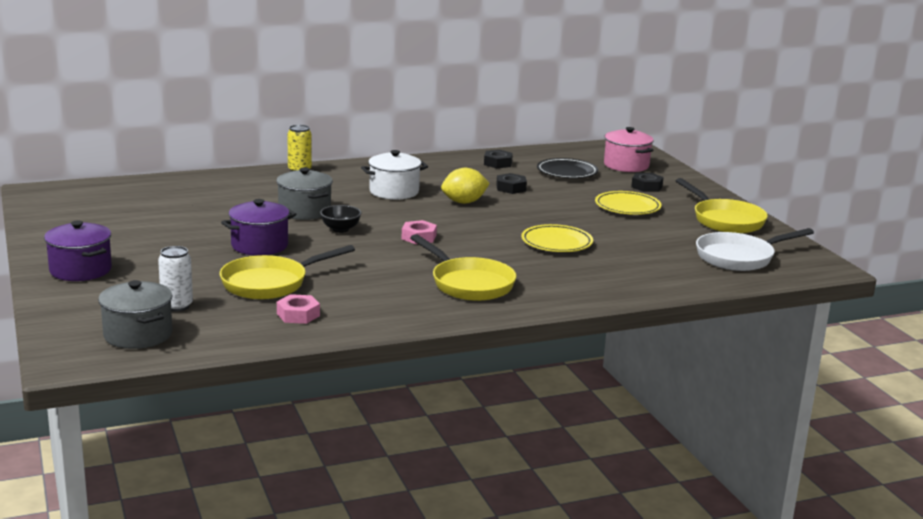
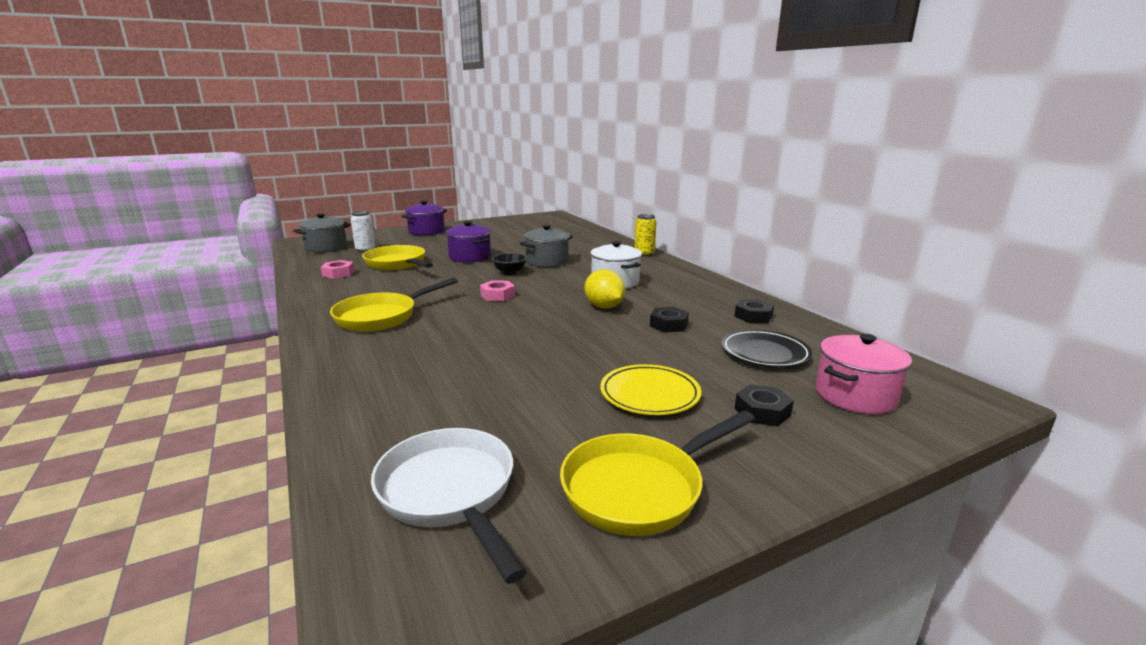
camera: 85 degrees right, 0 degrees up
yellow plate [521,224,593,252] -> none

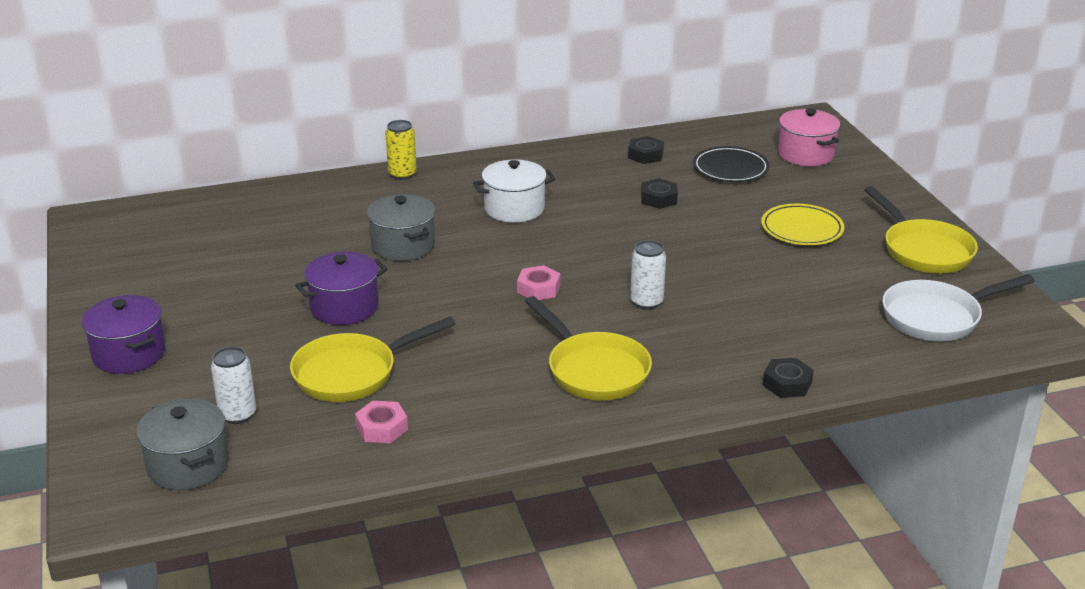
camera: 80 degrees left, 10 degrees up
black bowl [492,253,527,275] -> none
yellow lemon [585,269,625,309] -> none
black nut [735,384,794,426] -> black nut moved to [763,358,814,398]
none -> white can [630,240,666,310]

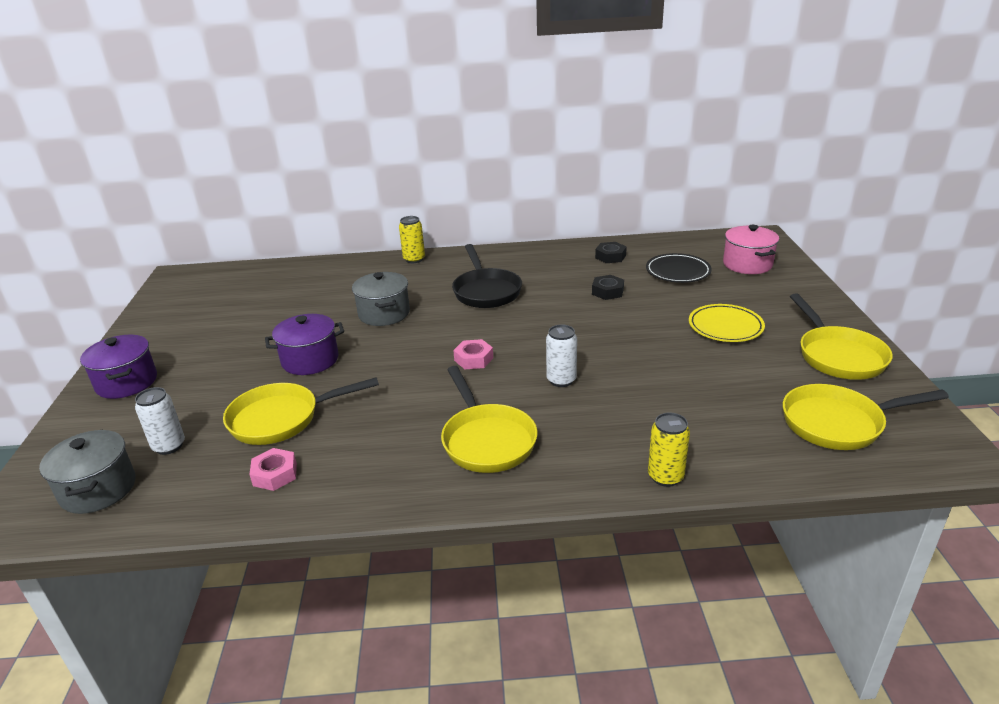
camera: 15 degrees right, 0 degrees up
white pot [473,159,555,223] -> black pan [452,244,522,308]
black nut [763,358,814,398] -> yellow can [648,413,690,487]
white pan [882,274,1035,341] -> yellow pan [783,384,949,450]

